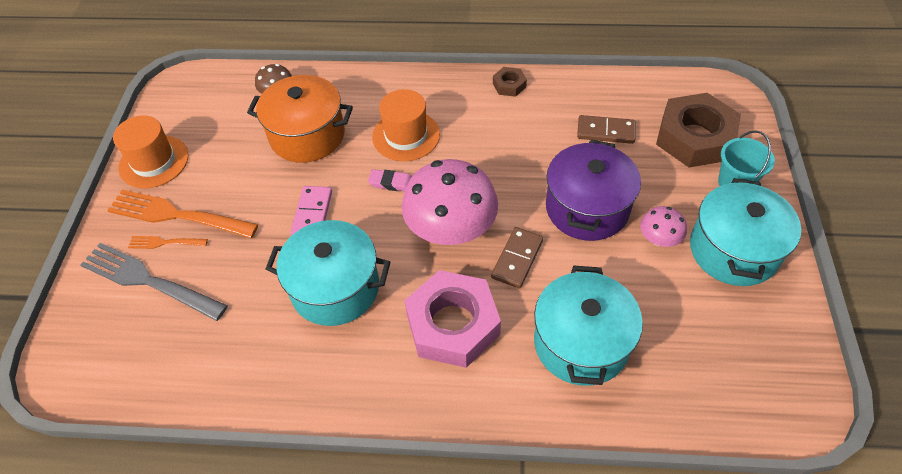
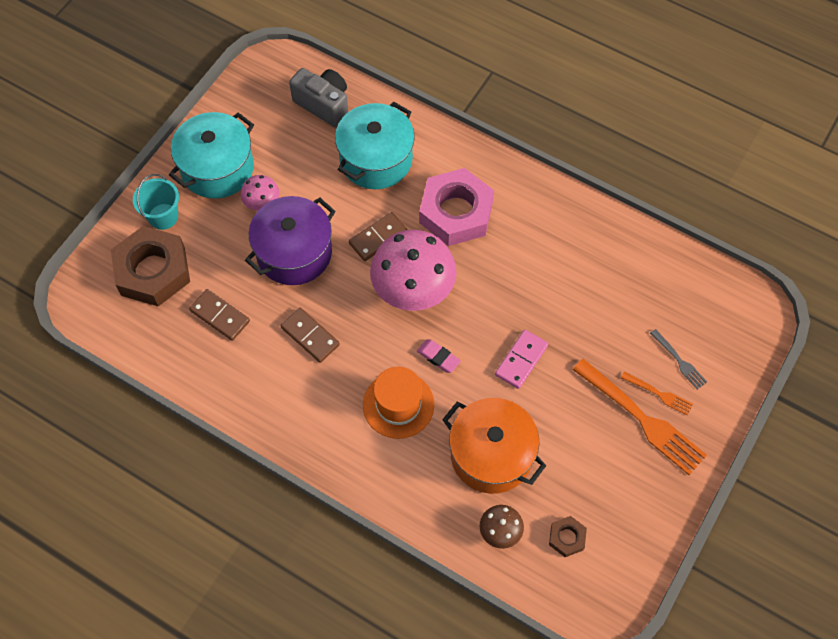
camera: 155 degrees left, 10 degrees up
grey fork [80,243,228,321] -> grey fork [650,329,707,390], size x0.49
orange hat [113,115,189,188] -> none
turquoise pot [266,220,390,326] -> none
brown nut [493,67,527,97] -> brown nut moved to [549,516,587,557]
none -> brown domino [281,308,340,363]
none -> grey camera [289,68,348,127]

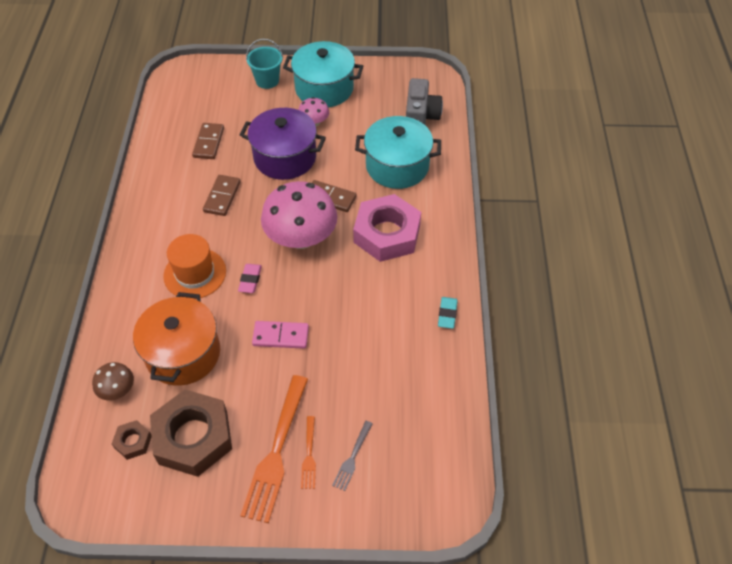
camera: 60 degrees right, 10 degrees down
brown nut [111,226,190,306] -> brown nut moved to [150,389,232,477]
none -> turquoise eraser [438,297,458,329]

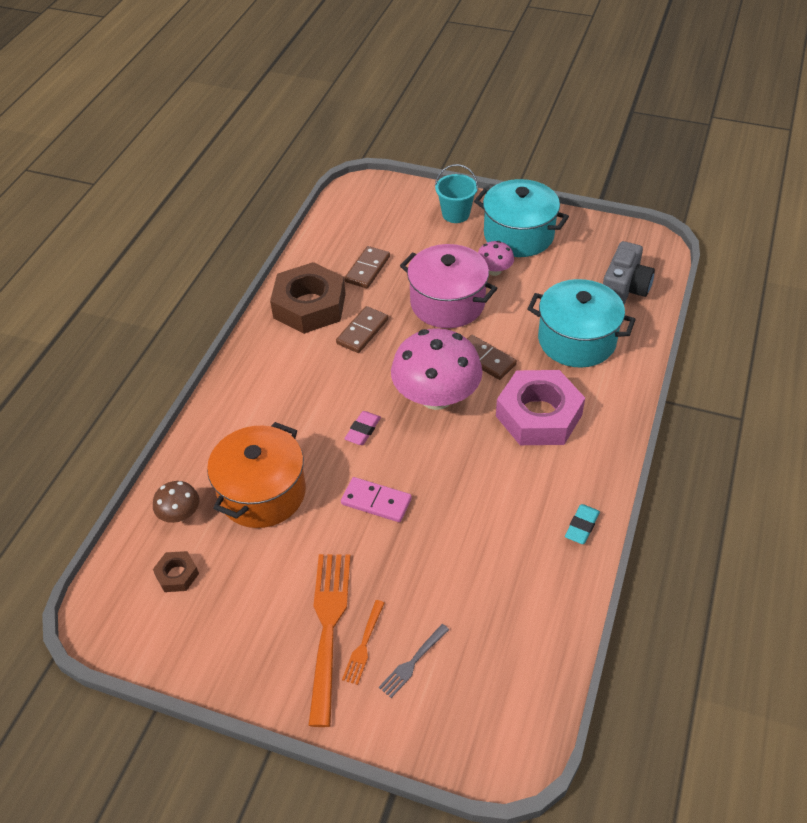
camera: 20 degrees right, 5 degrees down
brown nut [150,389,232,477] -> brown nut moved to [270,262,346,334]
orange hat [163,234,226,299] -> none
purple pot [240,108,326,180] -> pink pot [400,244,497,328]
orange fork [240,375,308,523] -> orange fork turned 150 degrees clockwise [308,554,351,727]

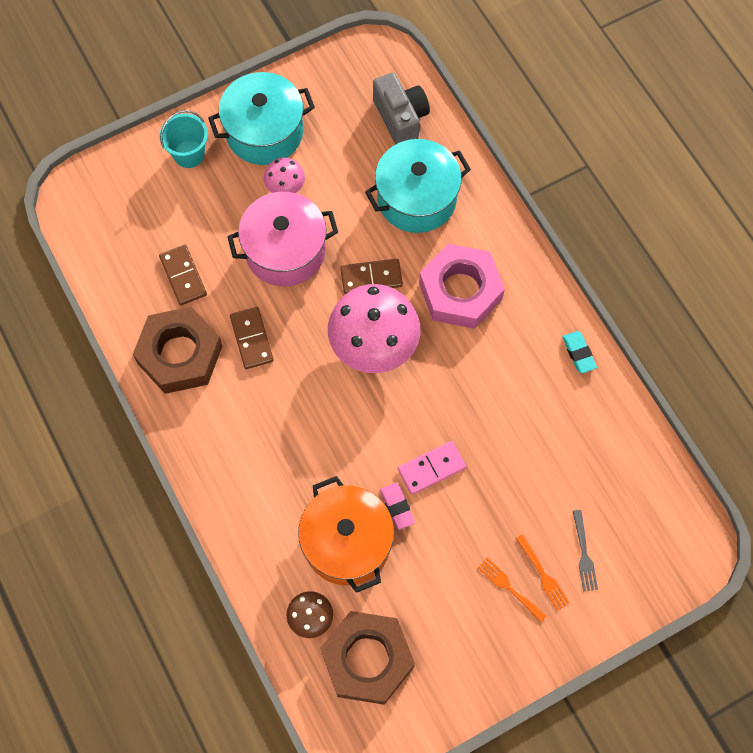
camera: 50 degrees left, 20 degrees up
brown nut [153,551,199,592] -> brown nut [320,611,415,705], size x2.23
orange fork [308,554,351,727] -> orange fork [478,558,547,622], size x0.49
pink eraser [344,411,381,445] -> pink eraser moved to [380,483,415,530]

